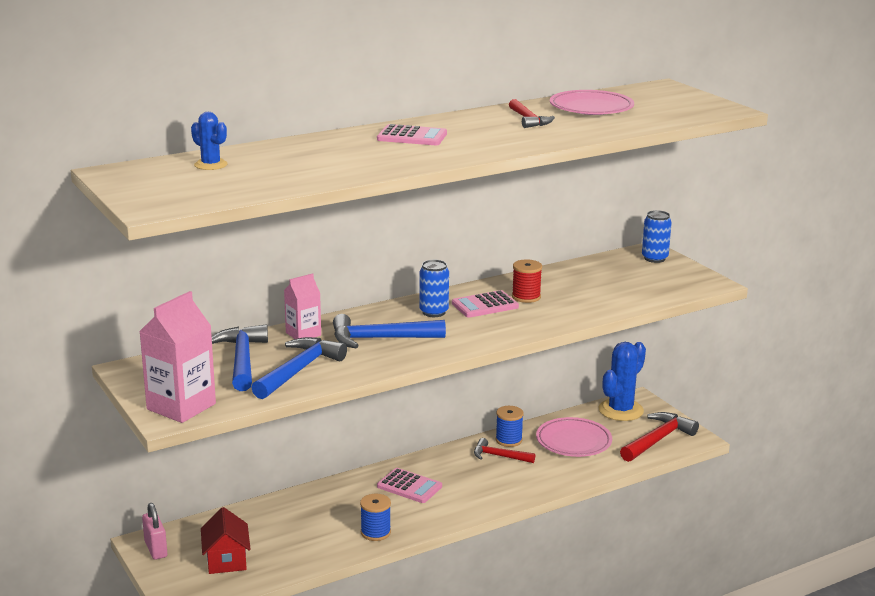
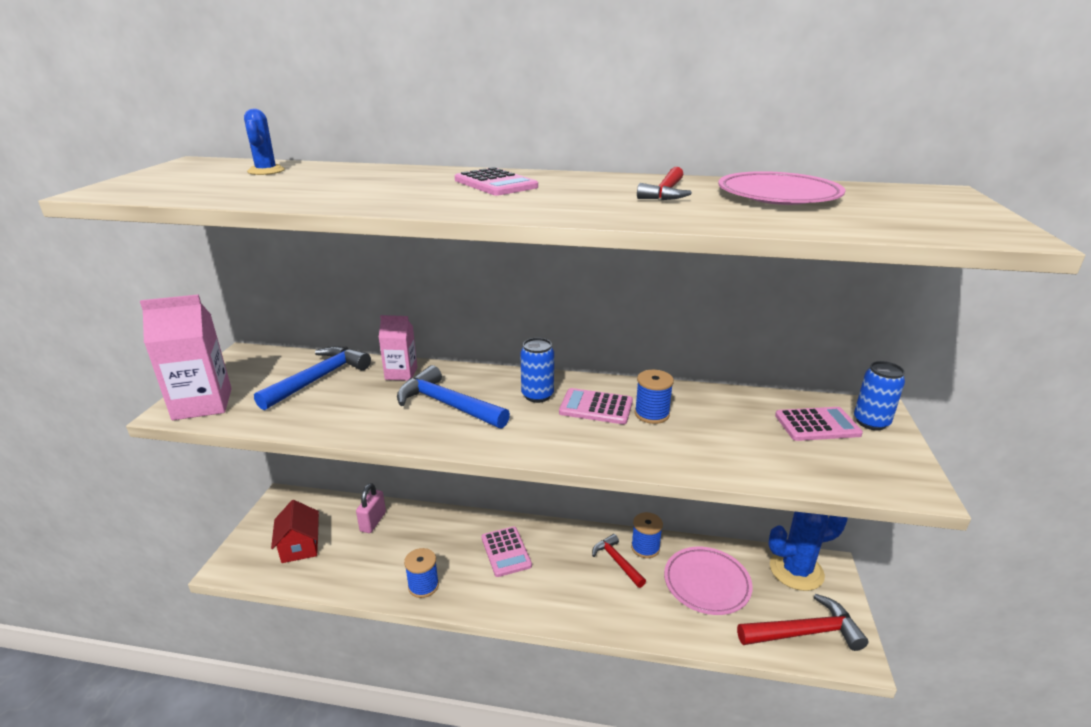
camera: 40 degrees right, 5 degrees up
pink padlock [142,503,167,560] -> pink padlock moved to [356,483,386,533]
red house [201,507,251,574] -> red house turned 45 degrees counterclockwise [271,500,319,563]
blue hammer [251,337,347,399] -> none
red spool [512,259,542,303] -> blue spool [635,370,674,424]
none -> pink calculator [775,407,863,441]

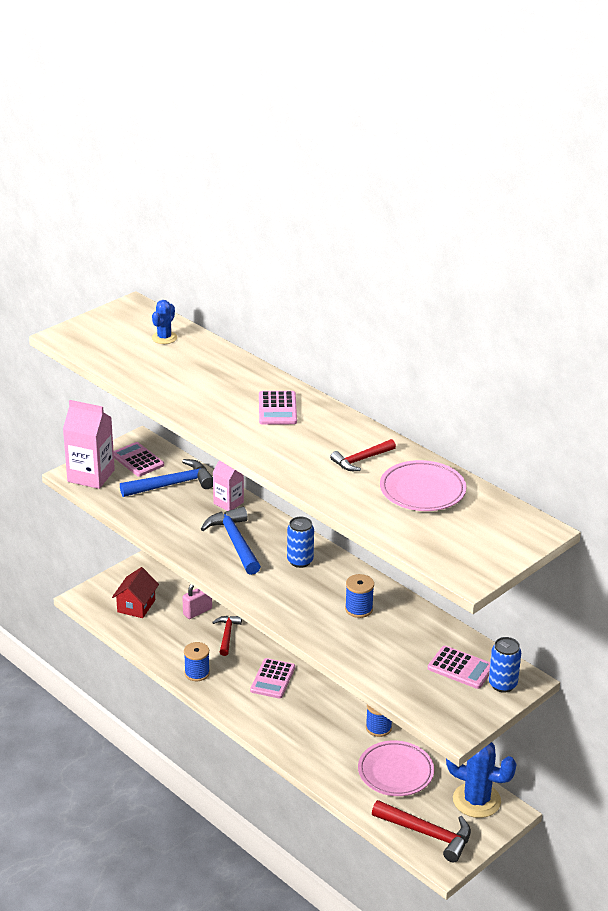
camera: 35 degrees right, 5 degrees up
pink calculator [559,388,633,424] -> pink calculator moved to [114,442,164,477]
red hammer [592,534,646,588] -> red hammer moved to [212,616,242,656]

